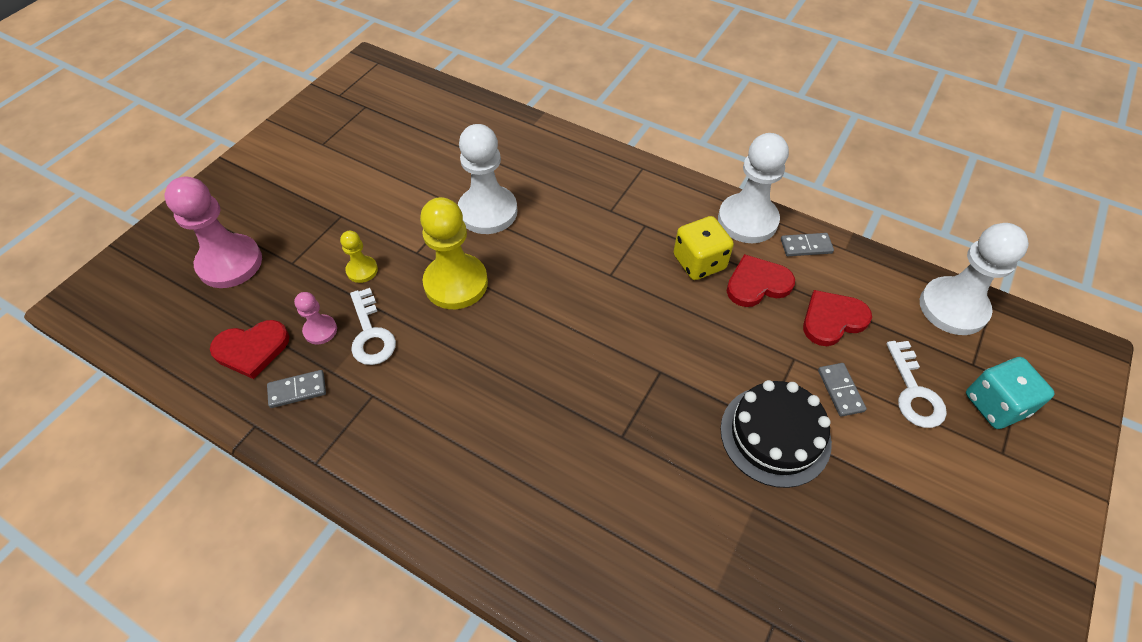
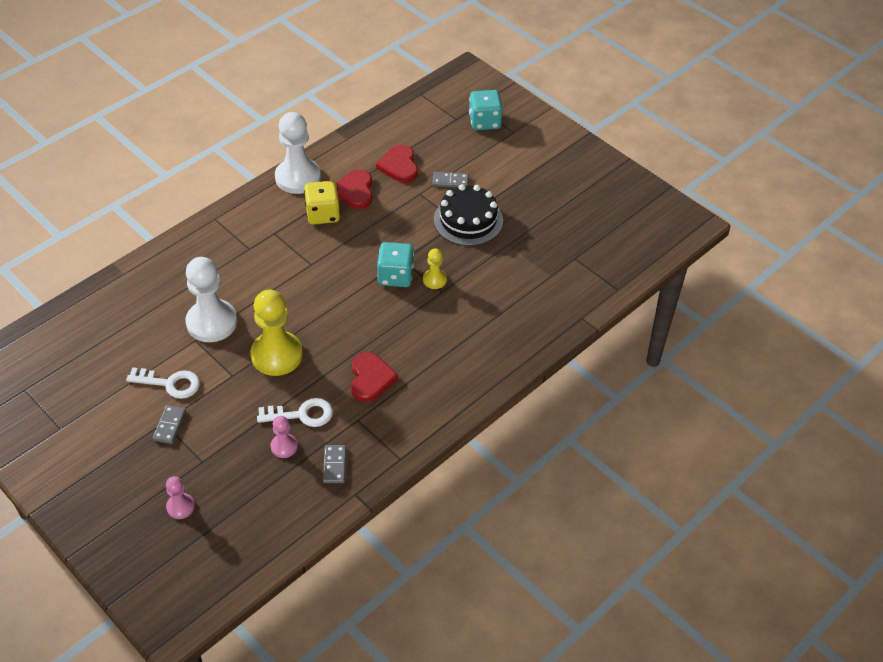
camera: 75 degrees left, 5 degrees down
pink pawn [164,176,262,288] -> pink pawn [166,476,195,519], size x0.49
red heart [210,320,290,379] -> red heart moved to [351,352,398,402]
yellow pawn [340,231,378,283] -> yellow pawn moved to [423,248,447,289]
grey domino [781,233,834,256] -> grey domino moved to [152,405,186,444]
white key [886,341,947,428] -> white key moved to [126,367,200,399]
white pawn [920,223,1029,335] -> none
none -> turquoise dice [377,242,414,287]

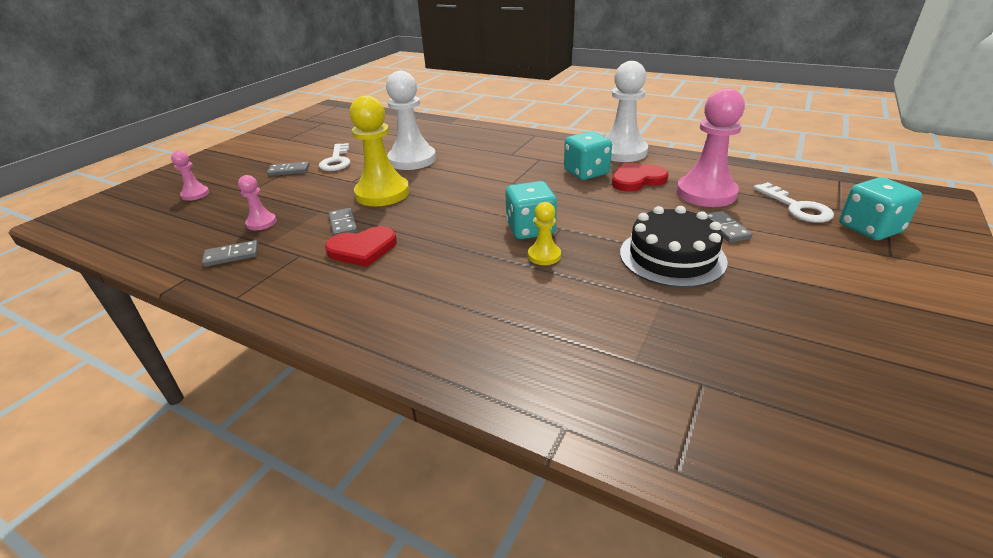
camera: 75 degrees right, 15 degrees down
white key [257,398,333,427] -> white key moved to [753,182,834,223]
yellow dice [304,181,340,225] -> turquoise dice [564,131,612,180]
red heart [376,145,418,183] -> pink pawn [676,88,745,207]
none -> grey domino [329,208,358,236]

